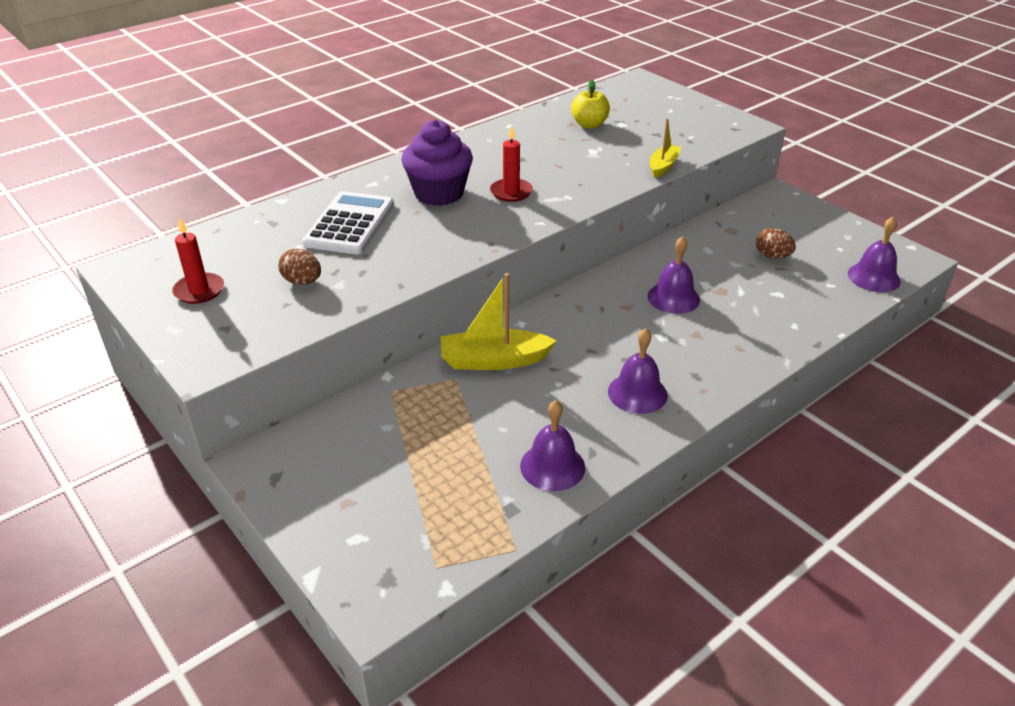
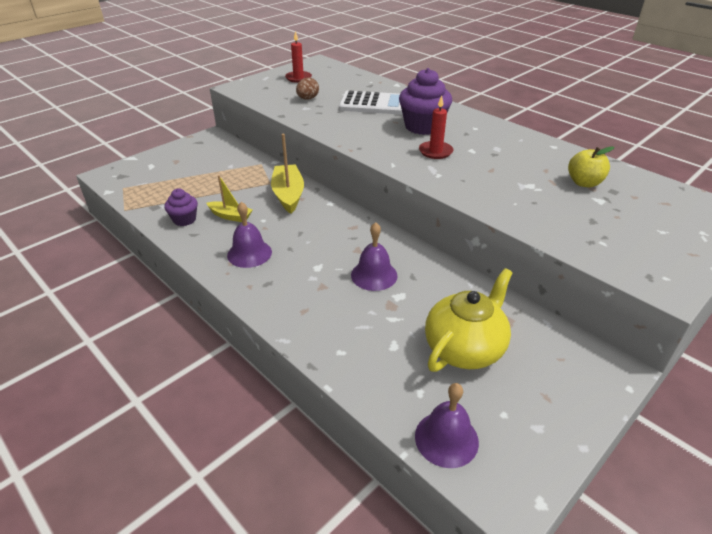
camera: 85 degrees right, 0 degrees up
purple bell [520,400,585,491] -> purple cupcake [164,188,198,226]
yellow boat [650,118,682,178] -> yellow boat moved to [207,175,252,222]
brown egg [756,228,796,259] -> yellow teapot [425,268,513,372]

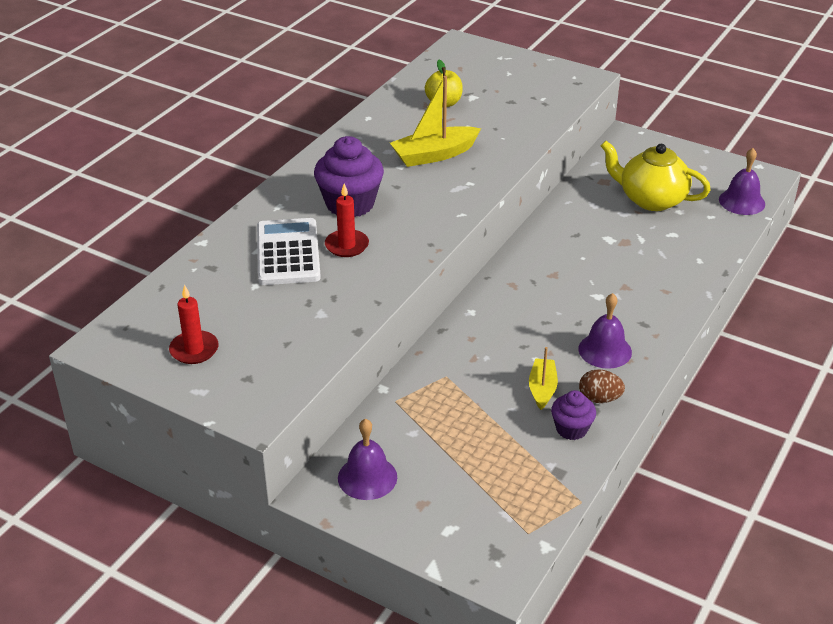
camera: 105 degrees left, 0 degrees up
yellow boat [271,134,304,214] -> yellow boat moved to [390,76,481,167]
brown egg [296,78,319,100] -> brown egg moved to [579,369,625,403]
purple bell [351,222,398,291] -> purple bell moved to [338,419,397,500]
red candle [419,96,453,159] -> red candle moved to [325,183,369,257]

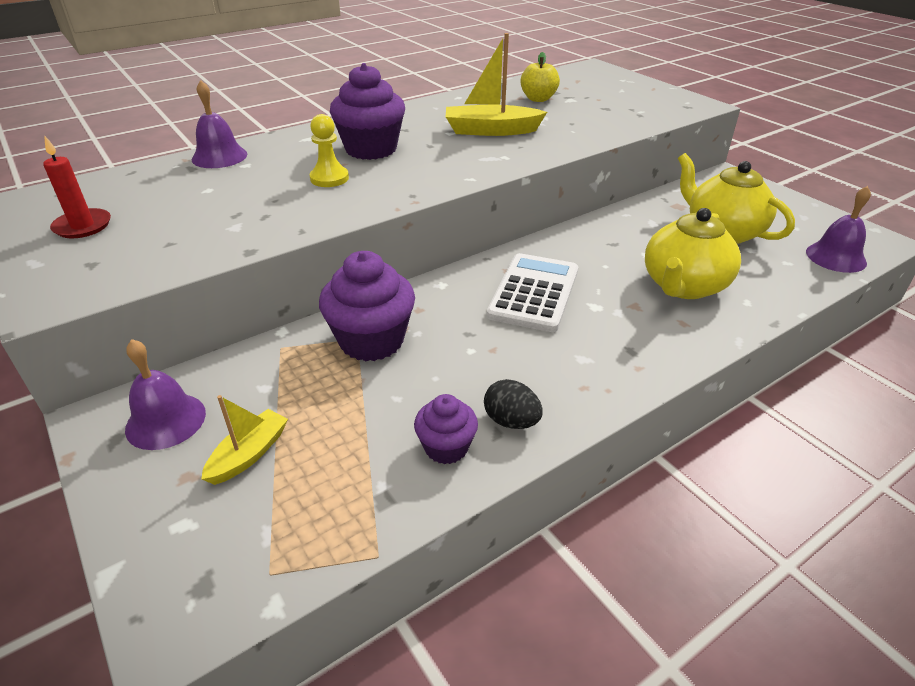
camera: 25 degrees right, 0 degrees up
white calculator [257,218,321,285] -> white calculator moved to [487,253,578,332]
red candle [325,183,369,257] -> yellow pawn [310,114,349,187]
yellow boat [529,347,558,410] -> yellow boat moved to [201,395,288,485]
purple bell [578,293,632,369] -> purple bell moved to [192,80,247,168]
brown egg [579,369,625,403] -> black egg [484,379,543,429]
none -> purple cupcake [319,251,415,361]
none -> yellow teapot [645,208,741,299]

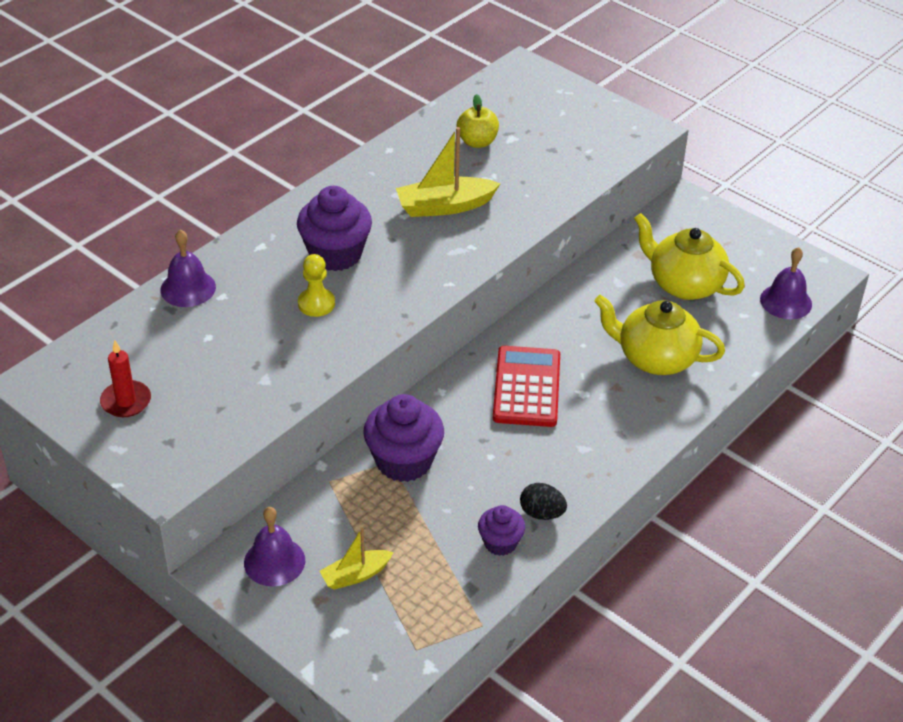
camera: 15 degrees left, 5 degrees up
yellow boat [201,395,288,485] -> yellow boat turned 135 degrees counterclockwise [320,528,394,590]
white calculator [487,253,578,332] -> red calculator [493,346,560,427]
yellow teapot [645,208,741,299] -> yellow teapot turned 90 degrees clockwise [594,295,725,375]

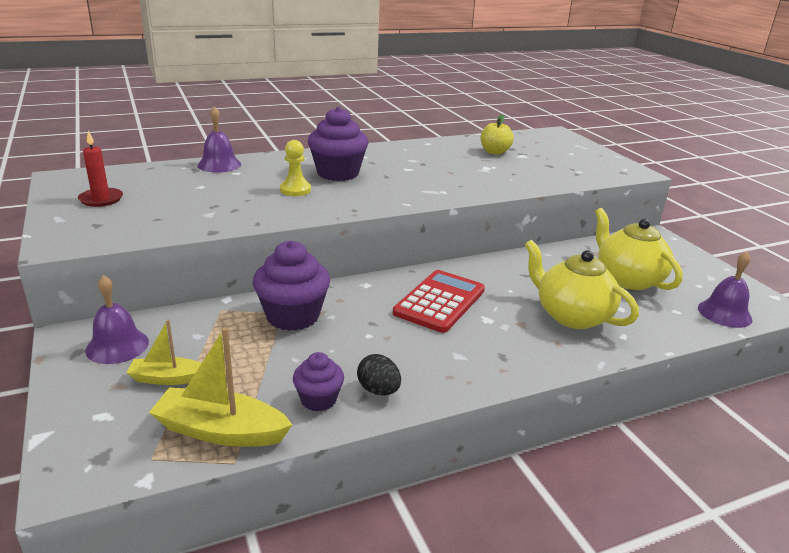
camera: 25 degrees right, 15 degrees down
yellow boat [396,127,501,217] -> yellow boat moved to [149,327,293,447]

